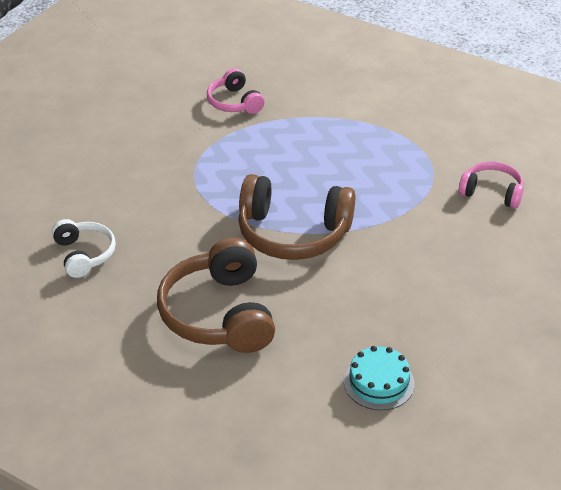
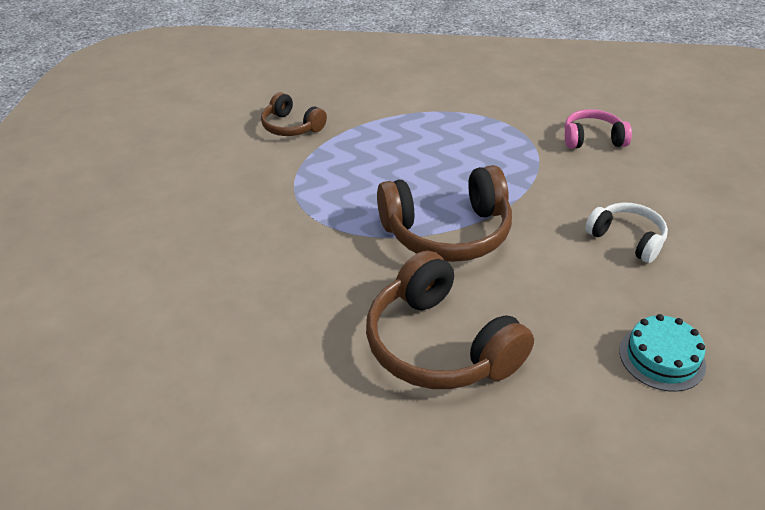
camera: 25 degrees left, 0 degrees up
white headphones [52,219,116,278] -> white headphones moved to [585,202,668,263]
pink headphones [207,68,265,114] -> brown headphones [261,92,327,136]

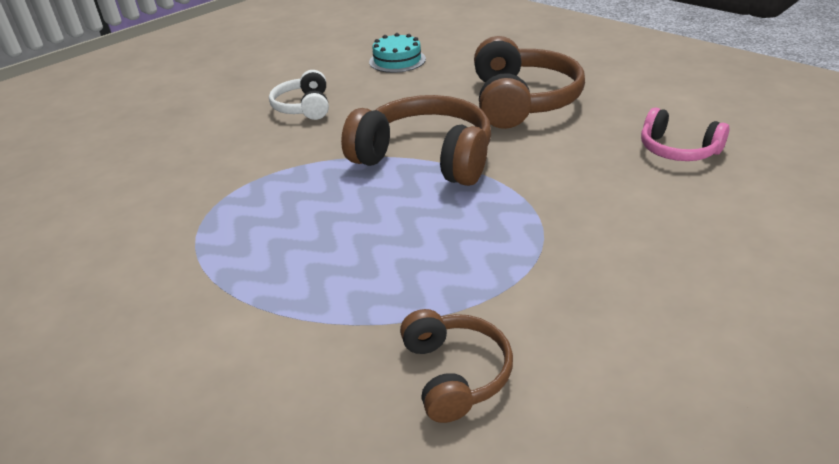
camera: 140 degrees left, 5 degrees down
pink headphones [565,109,632,149] -> pink headphones moved to [641,108,729,161]

